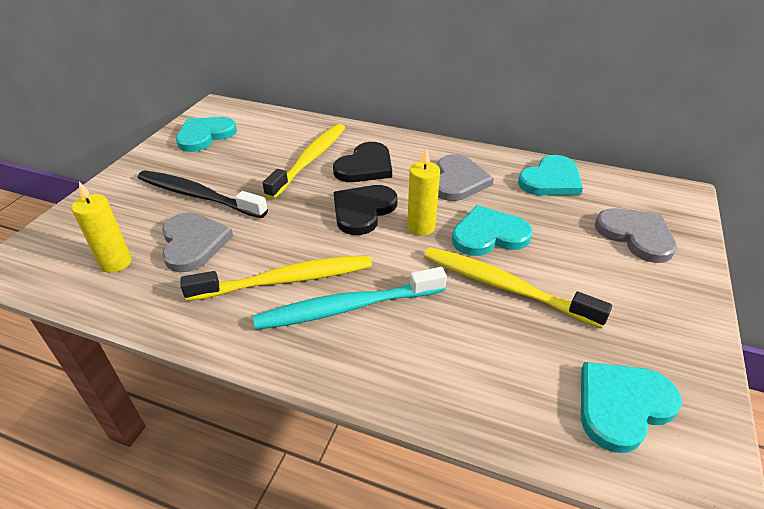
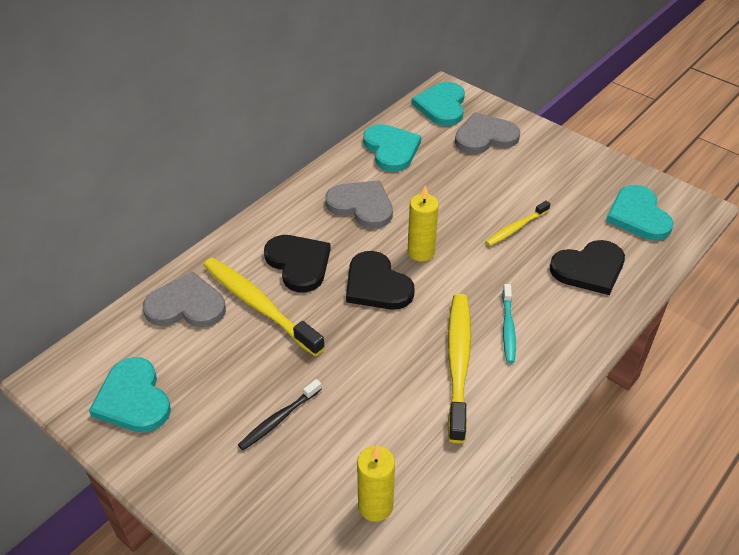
camera: 70 degrees left, 5 degrees up
black toothbrush [138,170,268,218] -> black toothbrush [238,379,322,450], size x0.55
grey heart [162,212,233,272] -> grey heart moved to [143,271,226,328]
turquoise toothbrush [253,267,447,330] -> turquoise toothbrush [502,284,516,363], size x0.55
yellow toothbrush [424,247,612,329] -> yellow toothbrush [485,201,550,246], size x0.55
turquoise heart [452,205,533,256] -> turquoise heart moved to [412,82,465,126]
none -> black heart [550,240,625,295]

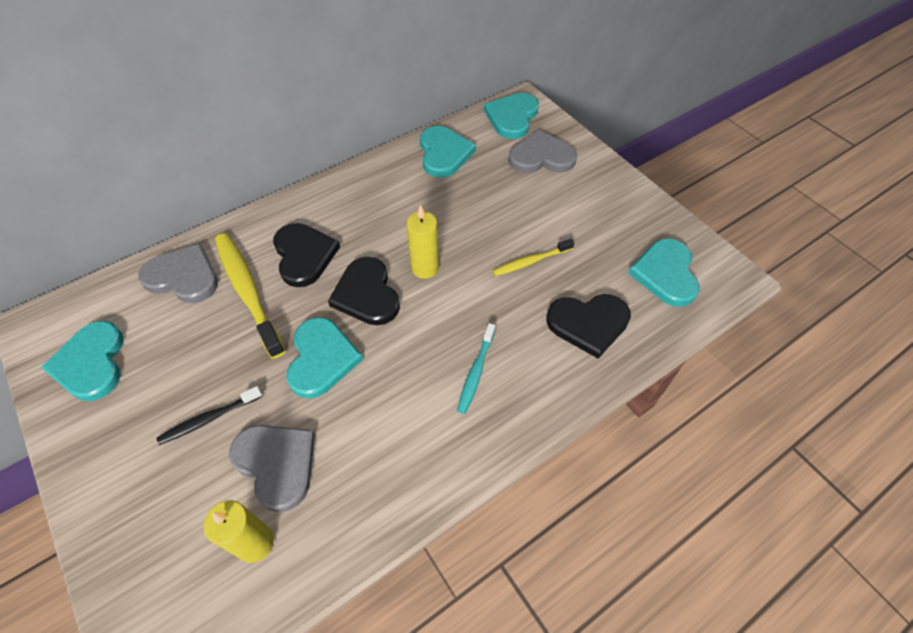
camera: 15 degrees right, 10 degrees up
grey heart [325,180,393,228] -> grey heart moved to [229,425,315,512]
yellow toothbrush [447,294,471,443] -> none
none -> turquoise heart [286,317,363,399]

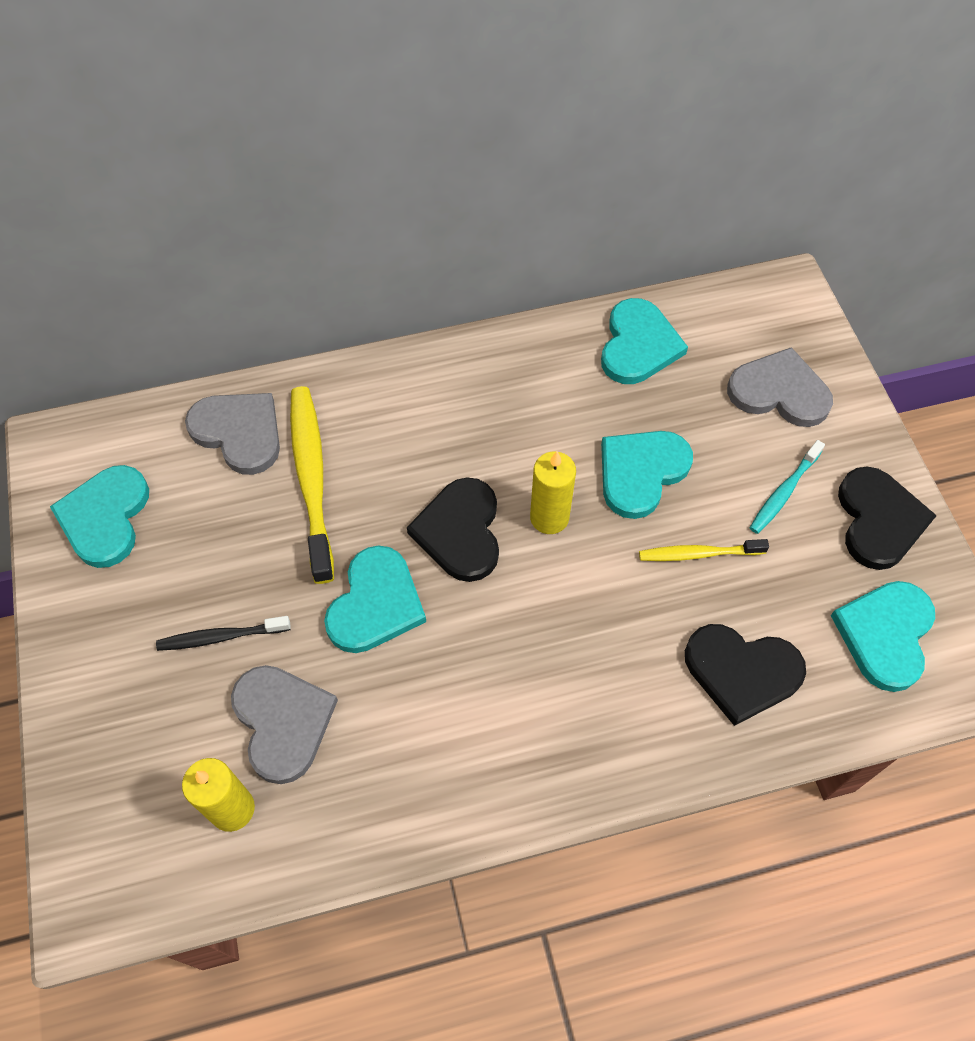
camera: 20 degrees right, 5 degrees up
black heart [273,223,340,287] -> black heart moved to [838,467,937,570]
turquoise toothbrush [457,323,496,414] -> turquoise toothbrush moved to [750,440,825,534]
turquoise heart [484,93,539,139] -> turquoise heart moved to [601,431,693,519]

